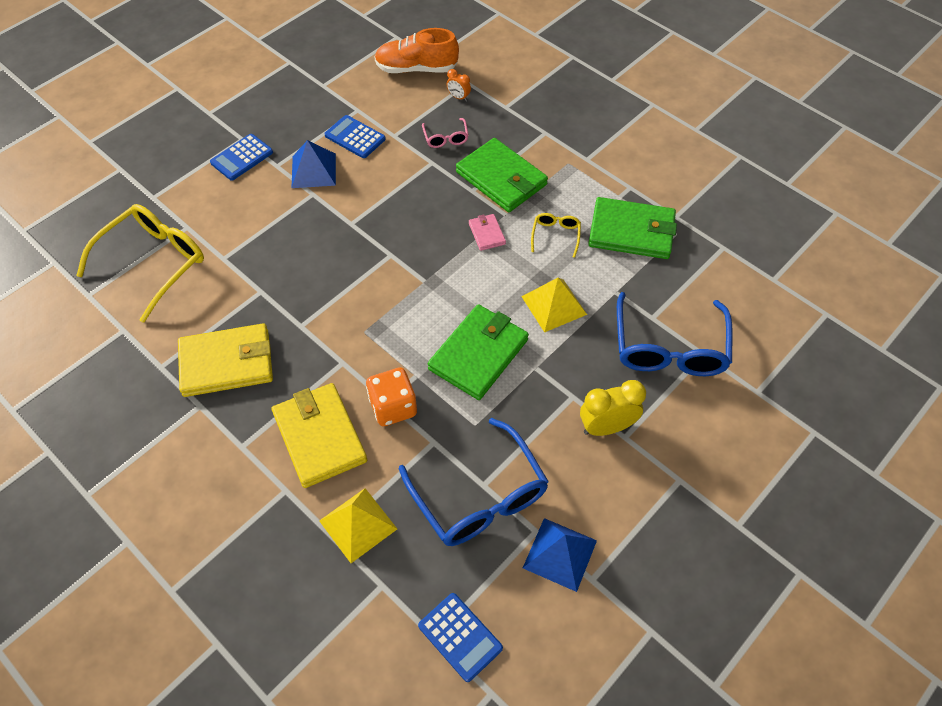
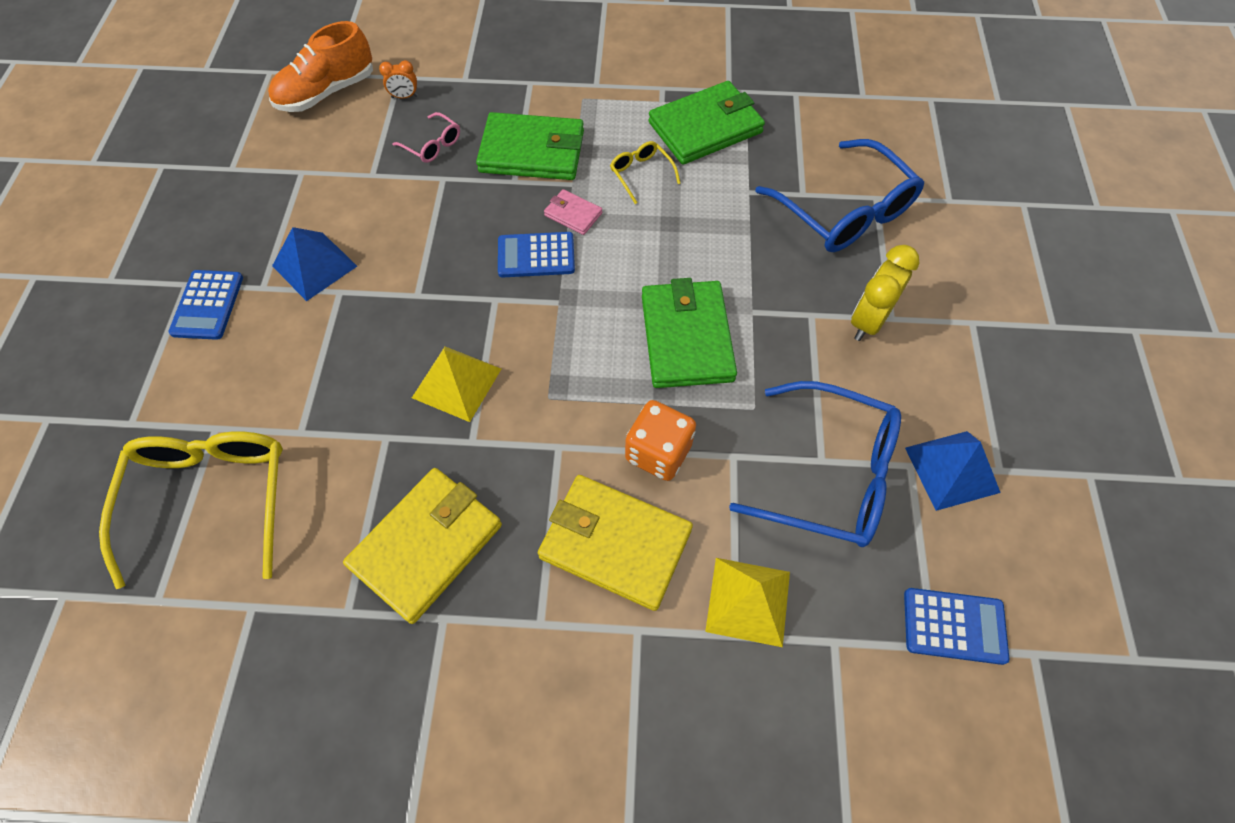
camera: 40 degrees left, 5 degrees up
blue calculator [324,115,386,158] -> blue calculator moved to [498,232,575,277]
yellow pyramid [521,278,587,332] -> yellow pyramid moved to [412,346,501,422]

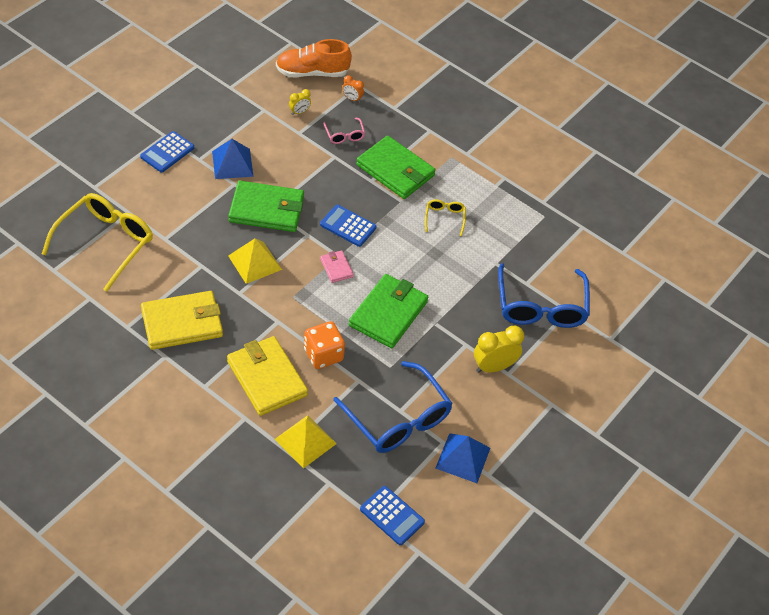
camera: 30 degrees right, 10 degrees down
pink wallet [544,189,602,235] -> pink wallet moved to [320,250,354,283]
green wallet [649,81,765,165] -> green wallet moved to [228,181,304,232]
none -> yellow clock [289,89,311,115]

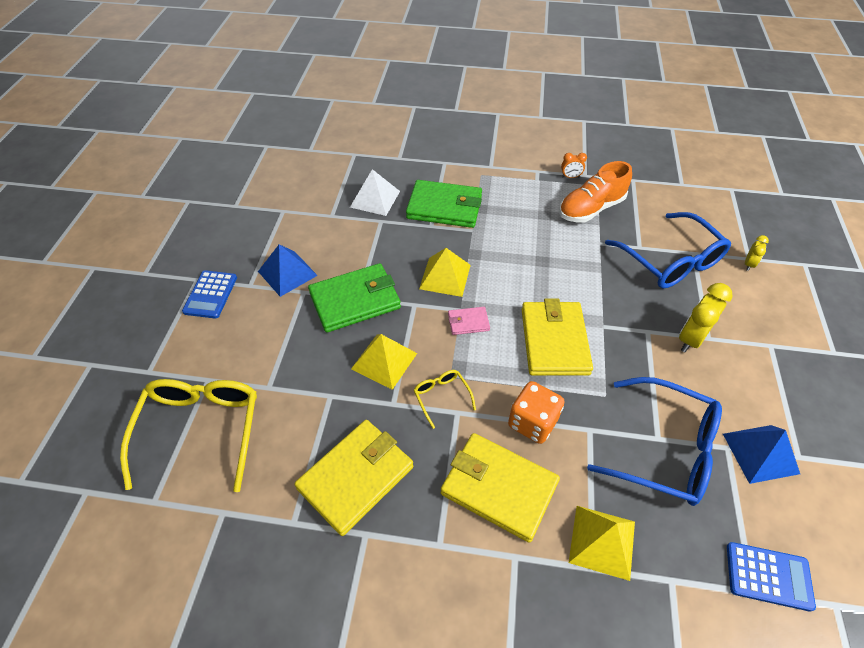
camera: 25 degrees left, 0 degrees up
orange shoe [276,39,352,77] -> orange shoe moved to [559,161,632,222]
yellow clock [289,89,311,115] -> yellow clock moved to [745,235,769,271]
blue calculator [320,205,377,247] -> yellow pyramid [419,248,471,297]
pink wallet [320,250,354,283] -> pink wallet turned 45 degrees counterclockwise [448,307,490,335]
pink glasses [323,118,365,144] -> white pyramid [350,169,400,216]
orange clock [342,76,364,103] -> orange clock moved to [561,153,587,178]
green wallet [349,274,428,348] -> yellow wallet [522,298,593,376]
yellow glasses [425,199,466,236] -> yellow glasses moved to [414,370,476,429]

